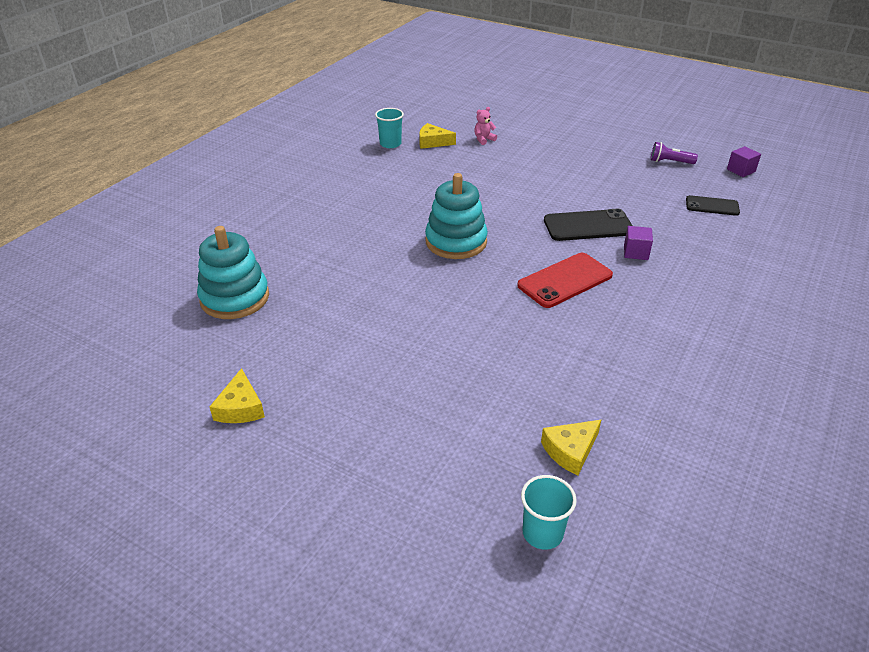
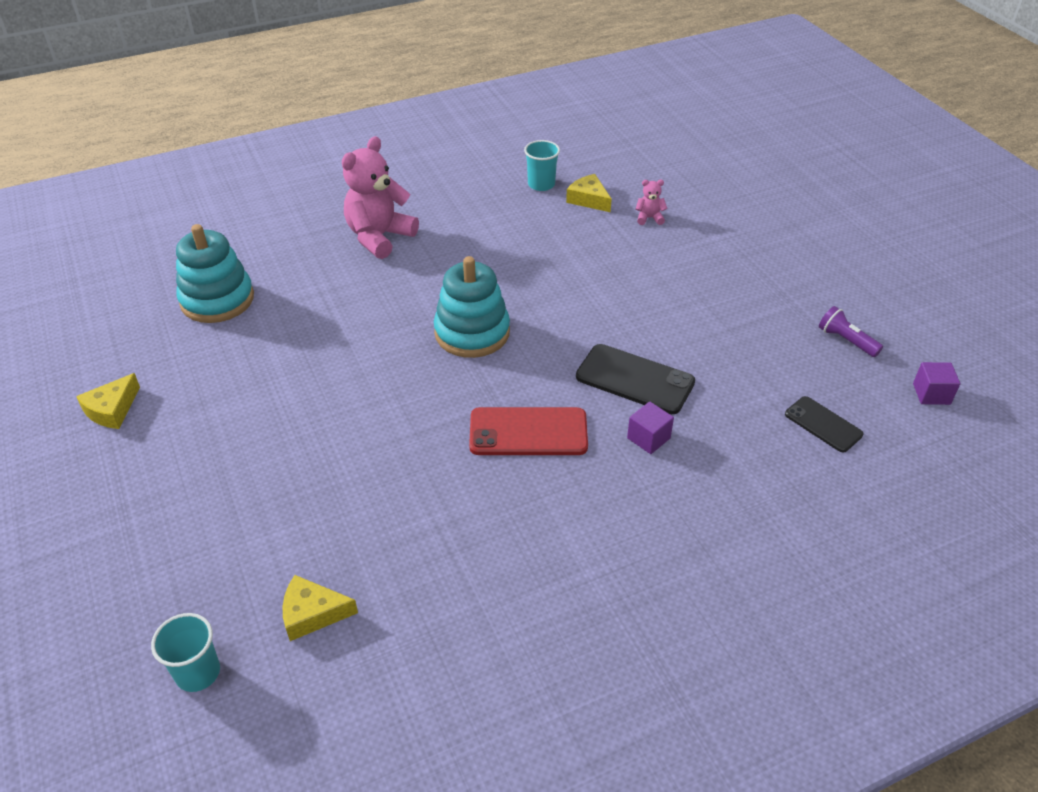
camera: 35 degrees right, 5 degrees up
none -> pink teddy bear [342,136,419,259]

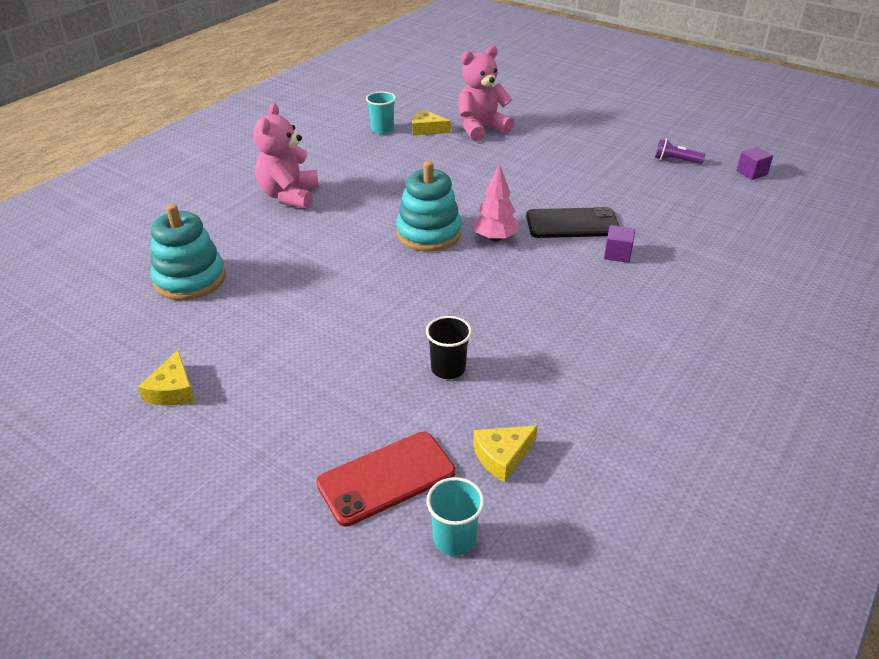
camera: 30 degrees left, 5 degrees down
red phone [469,407,588,455] -> red phone moved to [316,432,455,527]
pink teddy bear [636,180,667,225] -> pink teddy bear [458,46,514,142], size x2.32
black phone [785,396,863,452] -> none
none -> black cup [426,316,472,379]
none -> pink tree [472,164,519,242]

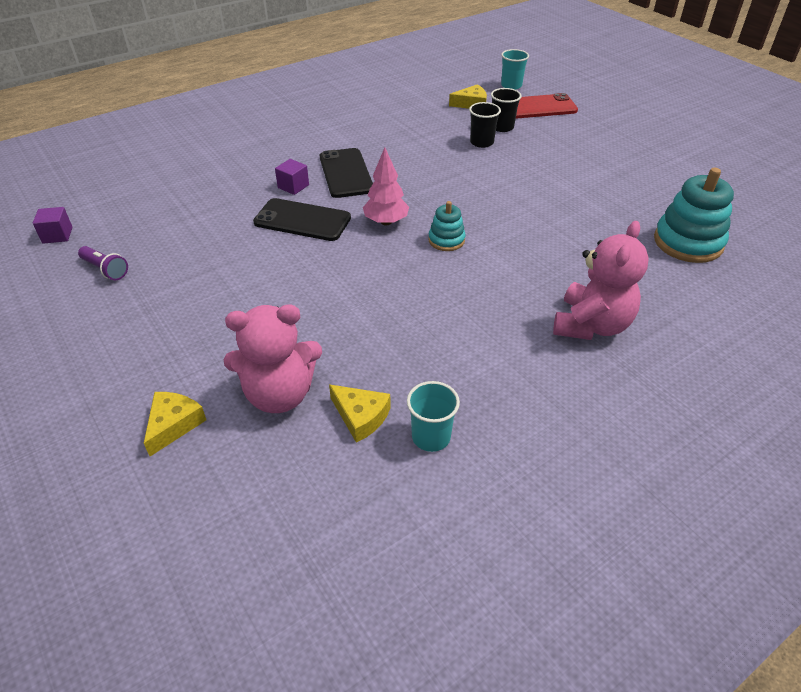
camera: 160 degrees left, 5 degrees up
yellow cheese [138,350,195,405] -> yellow cheese moved to [144,392,206,456]
turquoise stacking toy [396,161,462,252] -> turquoise stacking toy [428,201,466,251], size x0.55
none -> black phone [320,148,373,198]
none -> black cup [491,88,522,132]

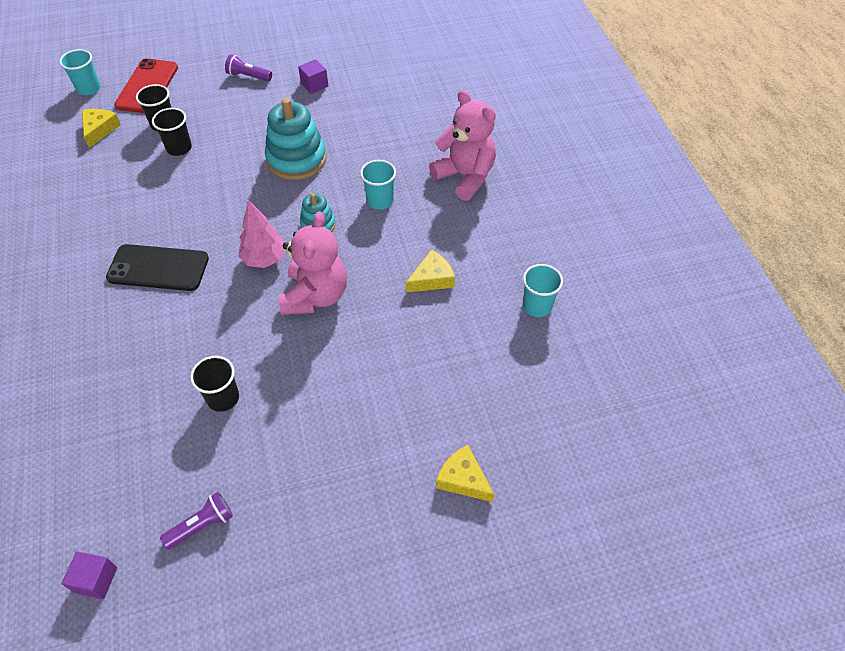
camera: 70 degrees left, 10 degrees up
pink teddy bear [224,304,322,413] -> pink teddy bear moved to [279,211,347,315]
black phone [253,198,351,241] -> none
purple cube [275,159,309,195] -> purple cube moved to [298,59,328,94]
yellow cheese [329,384,391,442] -> yellow cheese moved to [406,250,455,292]
turquoise stacking toy [654,168,734,263] -> turquoise stacking toy moved to [265,98,327,180]
none -> black cup [190,356,239,412]
none -> purple flashlight [225,54,272,82]
none -> turquoise cup [360,160,396,210]

